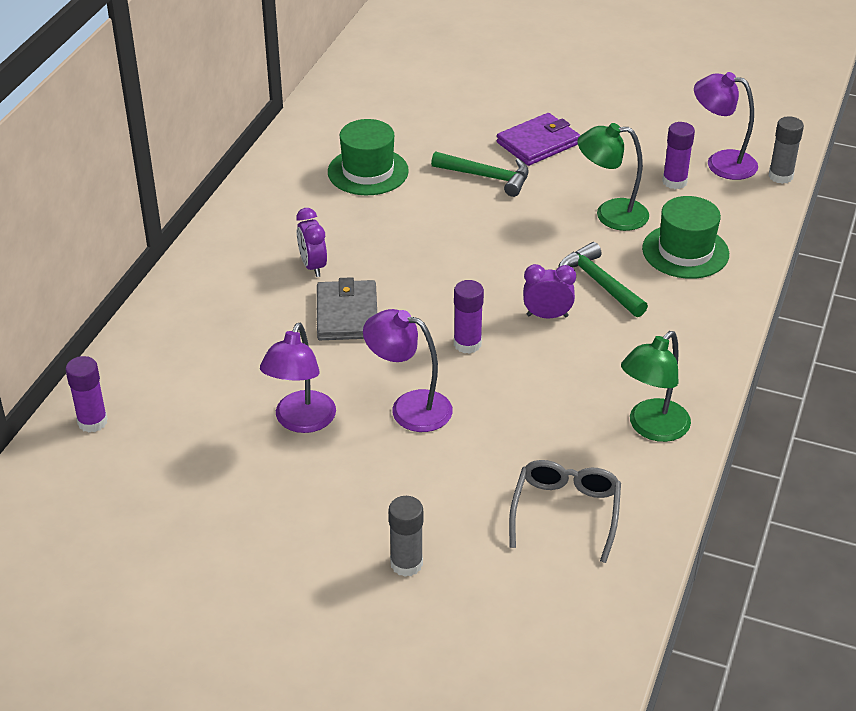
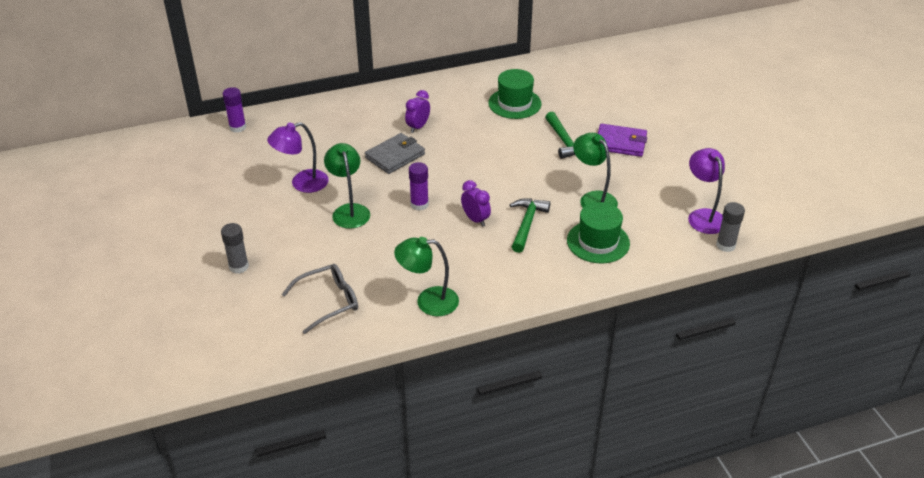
camera: 50 degrees right, 0 degrees up
purple lamp [363,309,453,432] -> green lamp [324,143,370,229]
purple glue stick [662,122,695,189] -> none

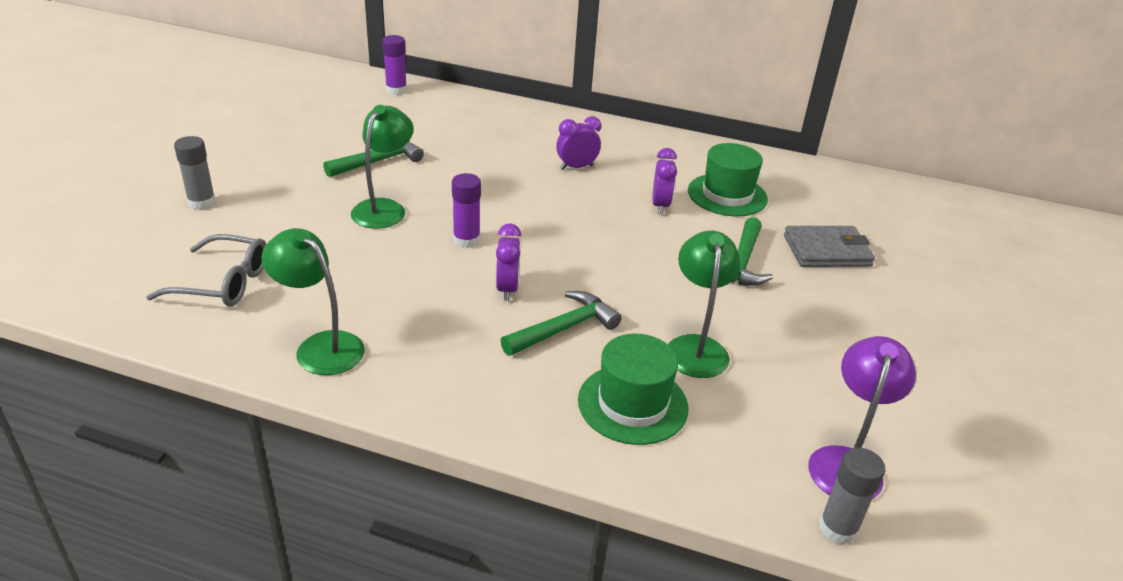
camera: 35 degrees right, 5 degrees down
purple lamp [267,122,329,193] -> green hammer [323,141,424,177]
grey wallet [365,133,425,174] -> grey wallet moved to [784,226,875,267]
purple wallet [598,124,647,157] -> none
none -> purple clock [652,148,677,214]

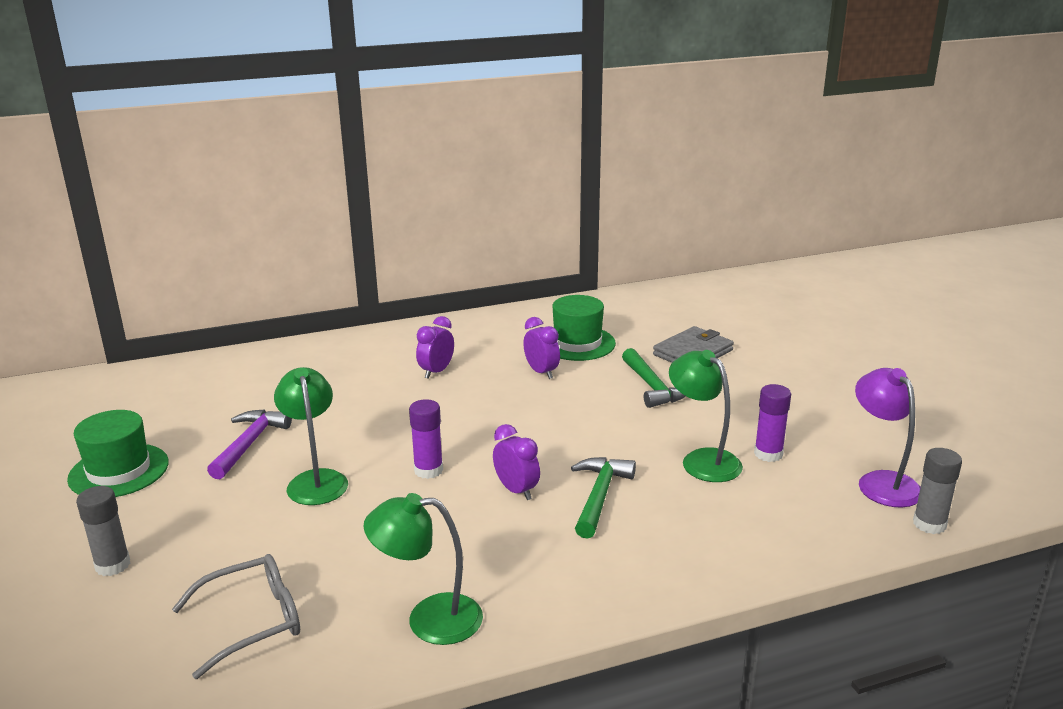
camera: 35 degrees left, 10 degrees down
green hammer [323,141,424,177] -> purple hammer [207,409,292,479]
purple glue stick [382,35,407,95] -> purple glue stick moved to [754,384,791,462]
green hat [578,334,689,445] -> green hat moved to [67,410,169,497]

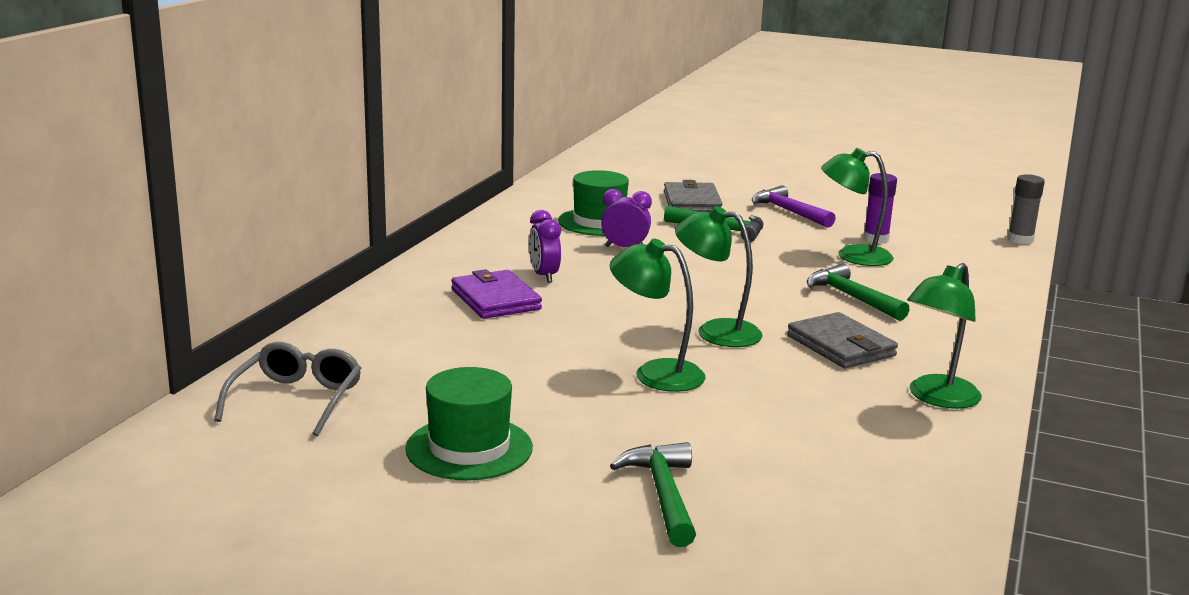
camera: 50 degrees left, 5 degrees down
grey glue stick [76,486,130,576] -> green hammer [610,442,696,547]
grey glasses [172,554,300,679] -> grey glasses moved to [214,342,361,436]
purple hammer [207,409,292,479] -> purple hammer moved to [752,185,836,228]
purple glue stick [409,399,443,479] -> green lamp [675,206,763,347]
purple clock [493,424,540,500] -> none
purple lamp [855,368,921,508] -> none
none -> purple wallet [451,269,542,319]
none -> grey wallet [787,312,898,368]

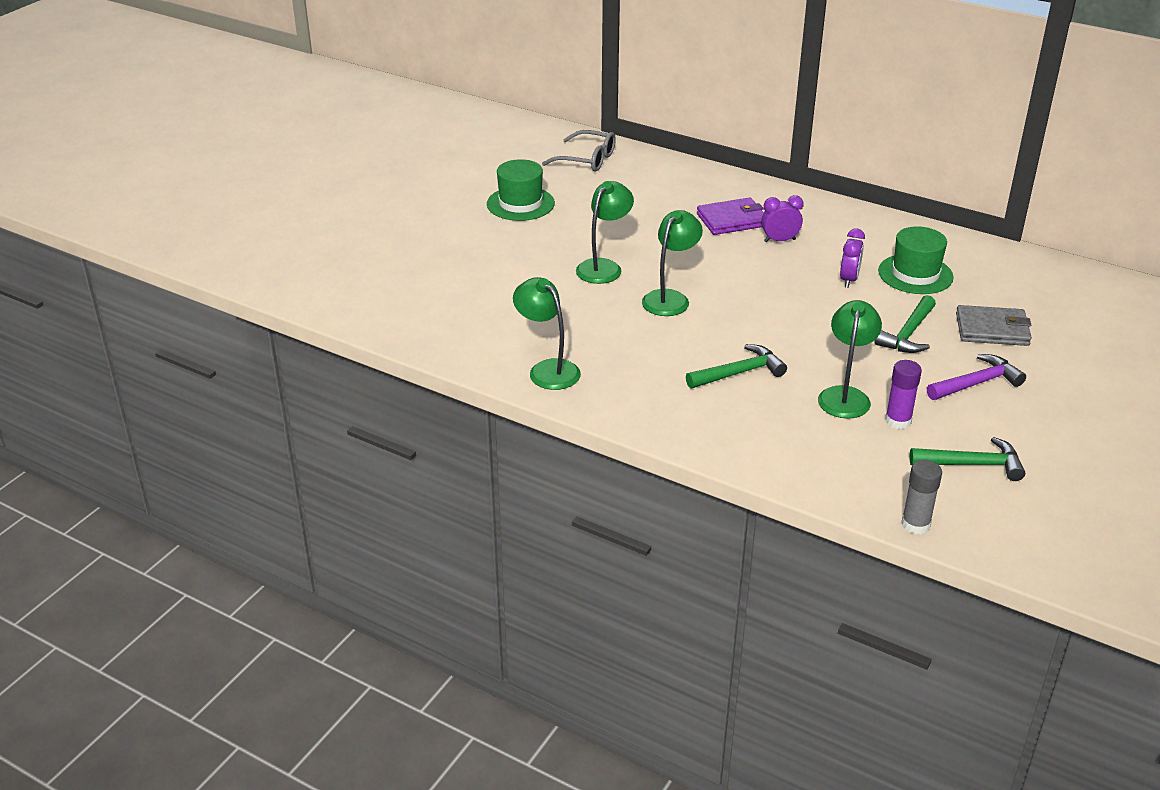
camera: 100 degrees right, 15 degrees up
green hammer [610,442,696,547] -> green hammer moved to [909,437,1025,481]
grey wallet [787,312,898,368] -> none

